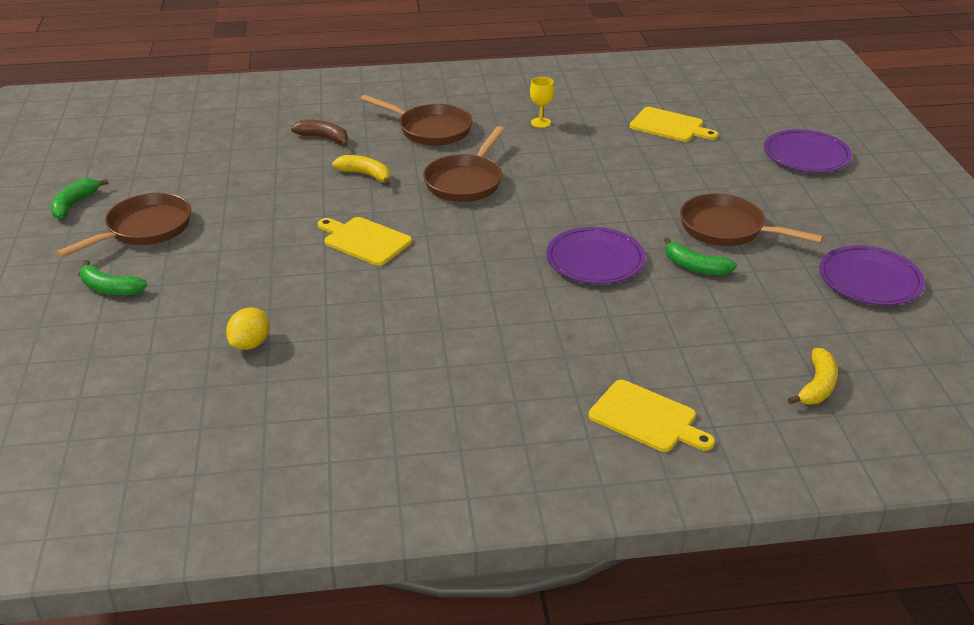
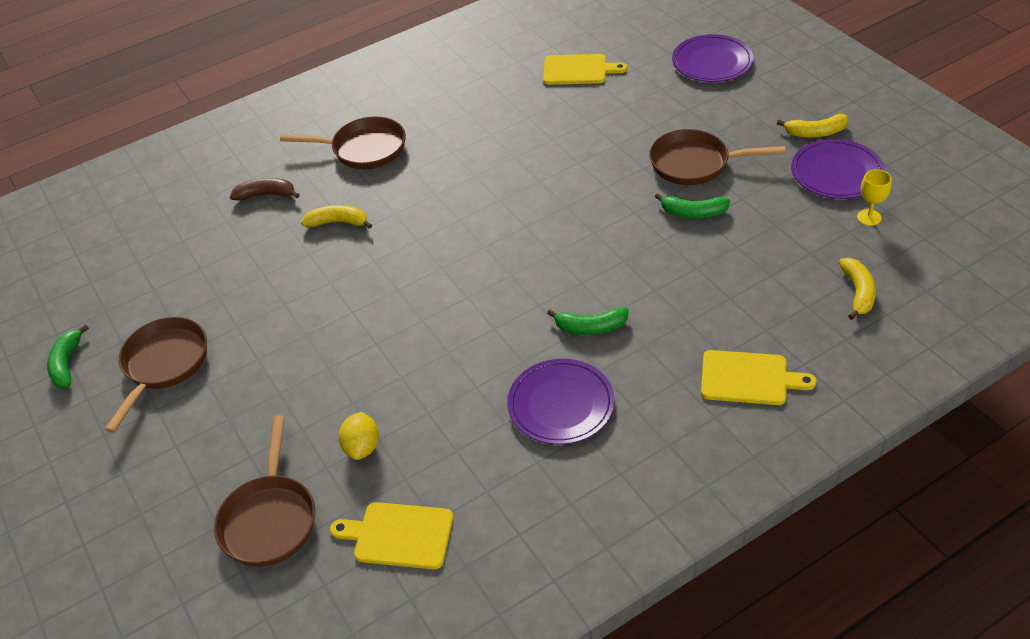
camera: 20 degrees left, 10 degrees up
green banana [80,260,147,295] -> green banana moved to [547,307,629,335]
yellow cutting board [318,217,412,266] -> yellow cutting board moved to [330,502,453,569]
brown pan [423,126,505,202] -> brown pan moved to [214,415,315,567]
yellow goblet [530,77,554,128] -> yellow goblet moved to [857,169,891,226]
purple plate [546,227,645,284] -> purple plate moved to [507,359,614,444]
none -> yellow banana [777,114,848,137]

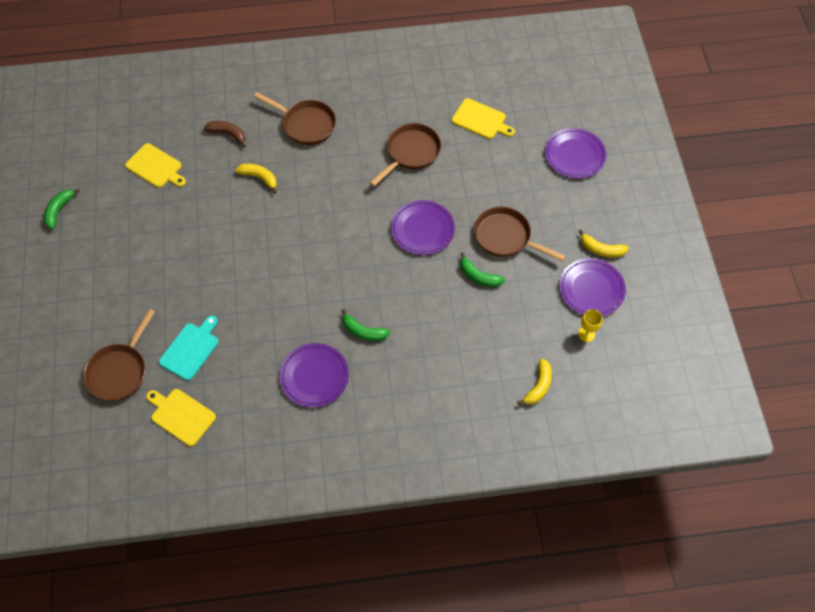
camera: 20 degrees right, 15 degrees up
brown pan [105,317,207,433] -> brown pan moved to [369,123,441,186]
yellow lemon [339,412,379,460] -> turquoise cutting board [159,315,218,381]
yellow cutting board [701,350,816,405] -> yellow cutting board moved to [125,143,186,188]
none -> purple plate [391,200,455,255]

